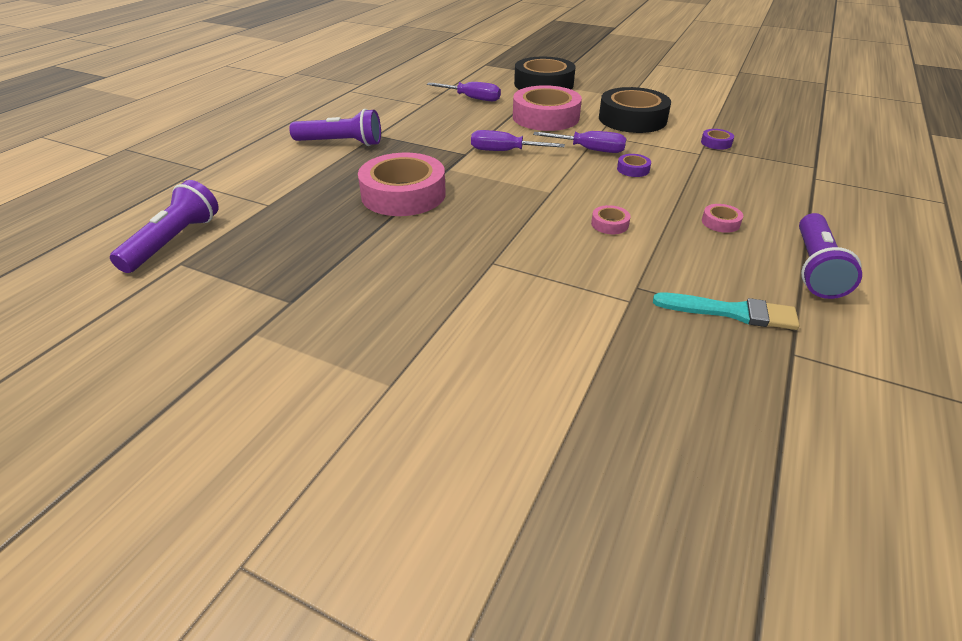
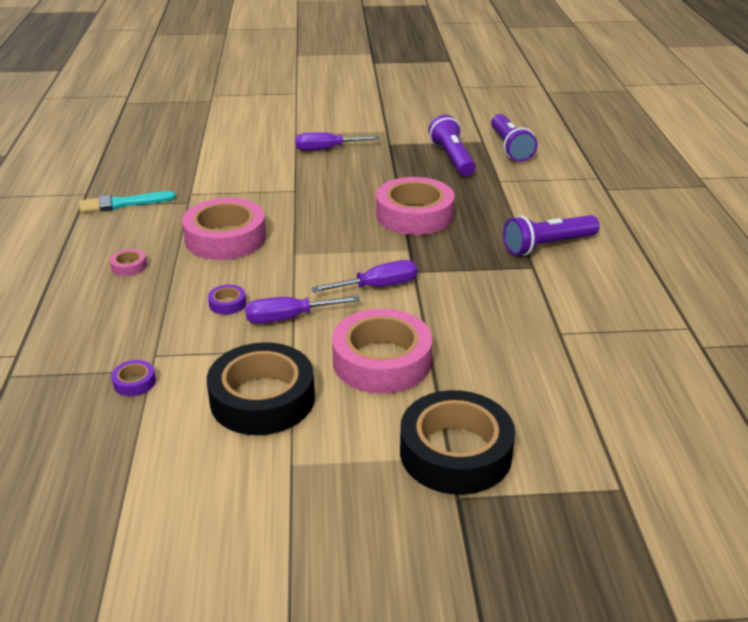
camera: 150 degrees right, 5 degrees down
purple screwdriver [427,82,501,101] -> purple screwdriver moved to [295,132,380,151]
pink tape [591,205,630,234] -> pink tape [182,198,266,260], size x2.45
purple flashlight [799,213,862,299] -> purple flashlight moved to [428,115,476,176]

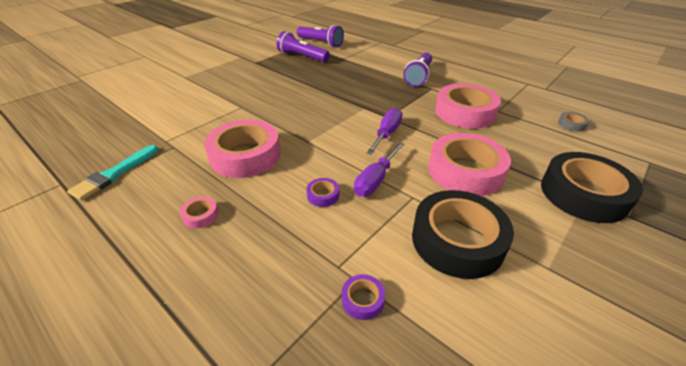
camera: 45 degrees left, 5 degrees up
purple screwdriver [295,132,380,151] -> none
pink tape [376,177,454,235] -> pink tape moved to [435,83,501,129]
none -> grey tape [558,112,589,132]

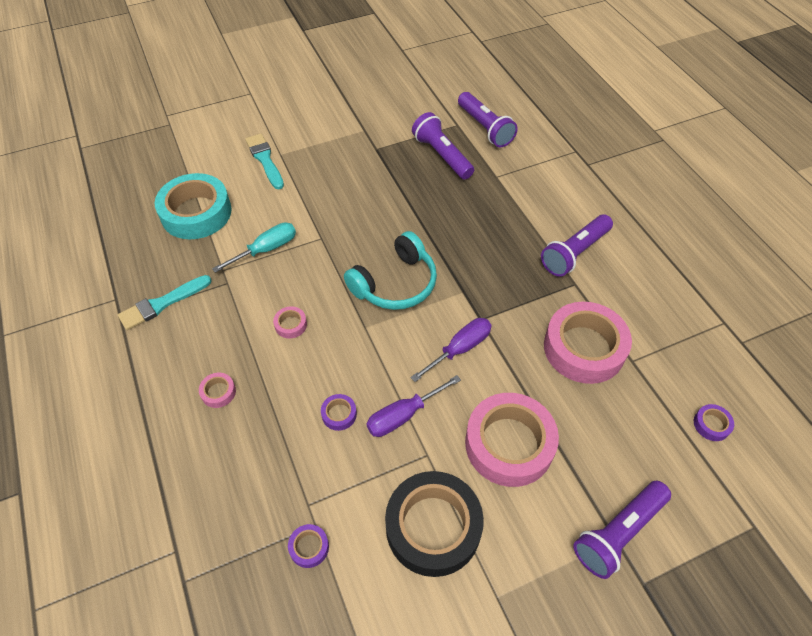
camera: 25 degrees right, 15 degrees up
pink tape [204,120,280,178] -> pink tape [273,306,307,339], size x0.41
black tape [541,152,643,223] -> purple flashlight [573,481,671,579]
grey tape [558,112,589,132] -> purple tape [694,404,734,441]
none -> turquoise tape [154,173,232,239]
none -> turquoise screwdriver [212,222,296,273]
none -> turquoise brush [245,134,284,189]
none -> turquoise headphones [344,231,437,310]

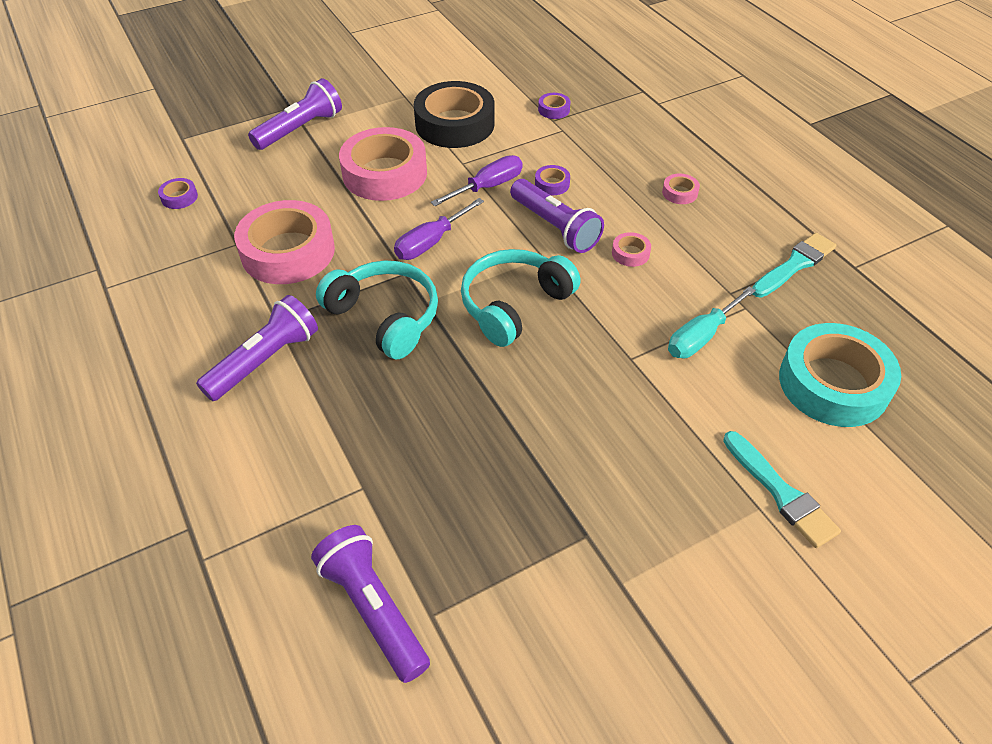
camera: 175 degrees right, 5 degrees down
purple flashlight [412,112,474,179] -> purple flashlight moved to [510,179,604,253]
none -> turquoise headphones [316,261,438,359]

